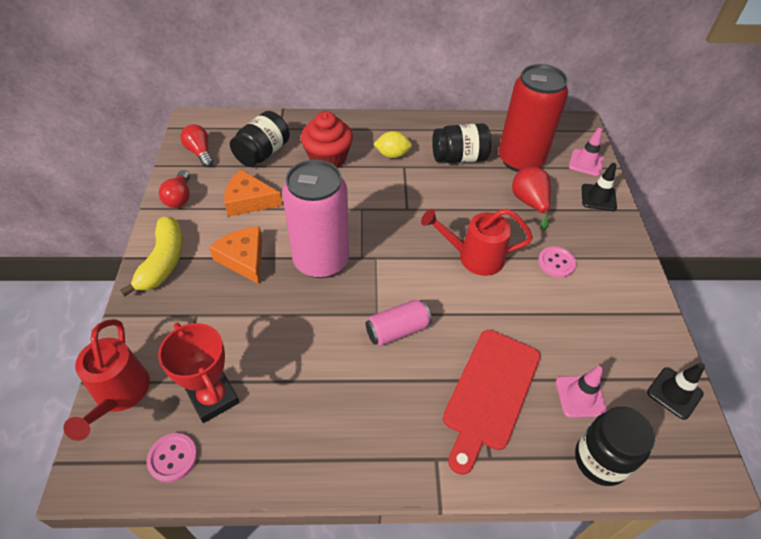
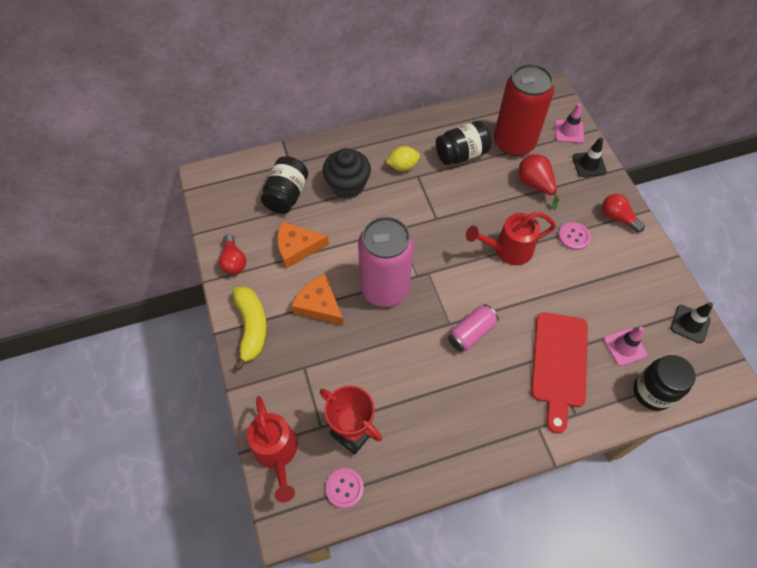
camera: 15 degrees left, 10 degrees up
red light bulb [181,124,213,167] -> red light bulb moved to [602,194,645,233]
red cupcake [301,111,353,168] -> black cupcake [323,148,371,199]

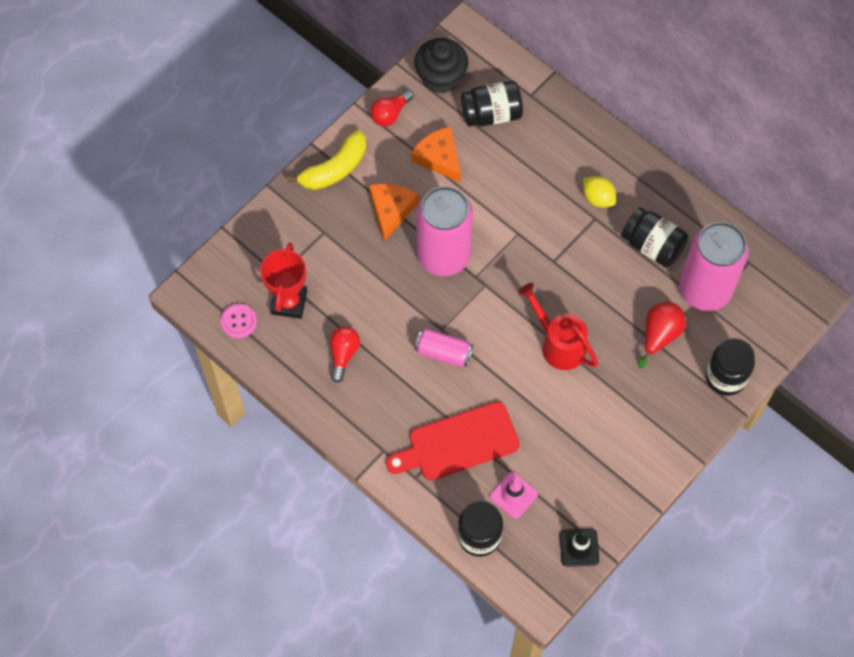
camera: 60 degrees right, 5 degrees up
red watering can [247,396,298,503] -> none
black cupcake [323,148,371,199] -> black cupcake moved to [414,38,468,93]
red can [494,64,554,156] -> pink can [679,222,749,311]
pink traffic cone [555,103,584,143] -> none
pink button [558,222,591,250] -> none
black traffic cone [572,137,607,177] -> black jar [706,338,755,396]
red light bulb [602,194,645,233] -> red light bulb moved to [330,326,360,383]

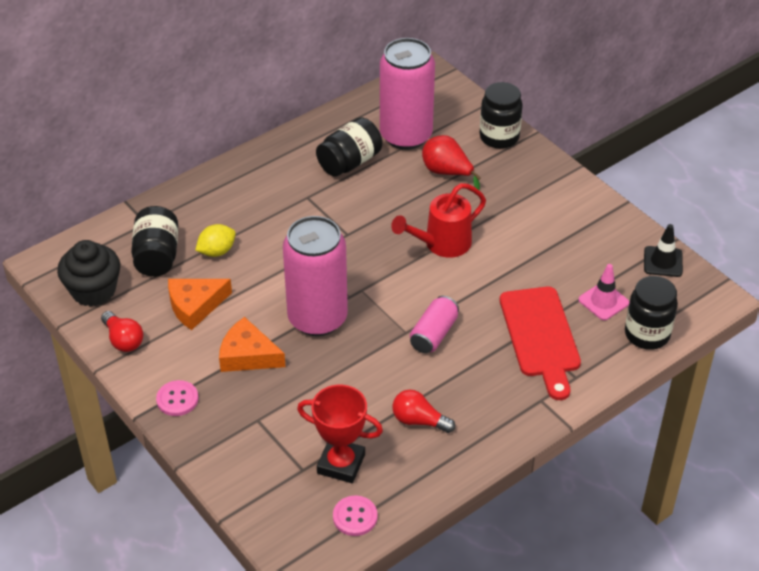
camera: 80 degrees left, 20 degrees down
yellow banana [287,130,366,190] -> pink button [156,380,199,416]
yellow lemon [583,176,616,208] -> yellow lemon moved to [195,224,236,257]

